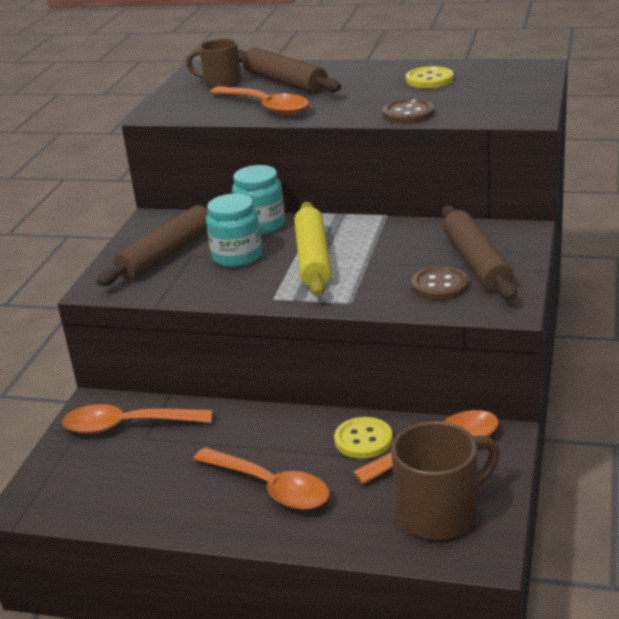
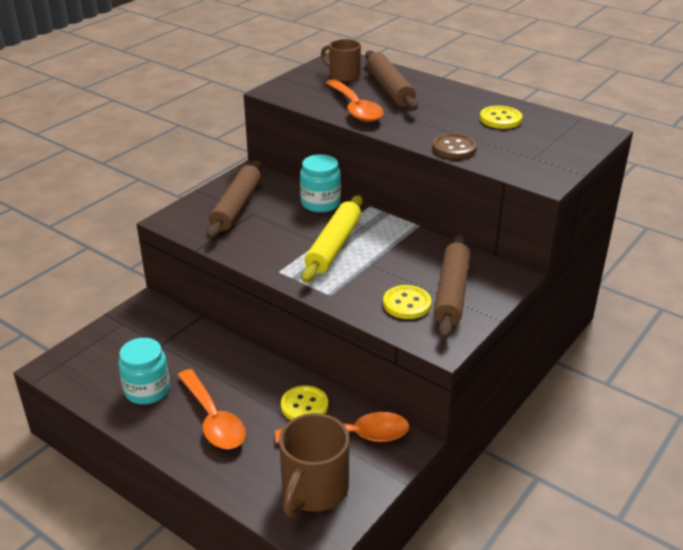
camera: 20 degrees right, 5 degrees up
orange spoon [62,404,213,434] -> none
brown rolling pin [97,205,208,286] -> brown rolling pin turned 45 degrees counterclockwise [207,160,262,239]
turquoise jar [206,194,262,267] -> turquoise jar moved to [118,338,170,405]
brown mug [391,421,500,540] -> brown mug turned 120 degrees clockwise [279,413,350,517]
brown button [411,266,468,300] -> yellow button [383,285,431,319]

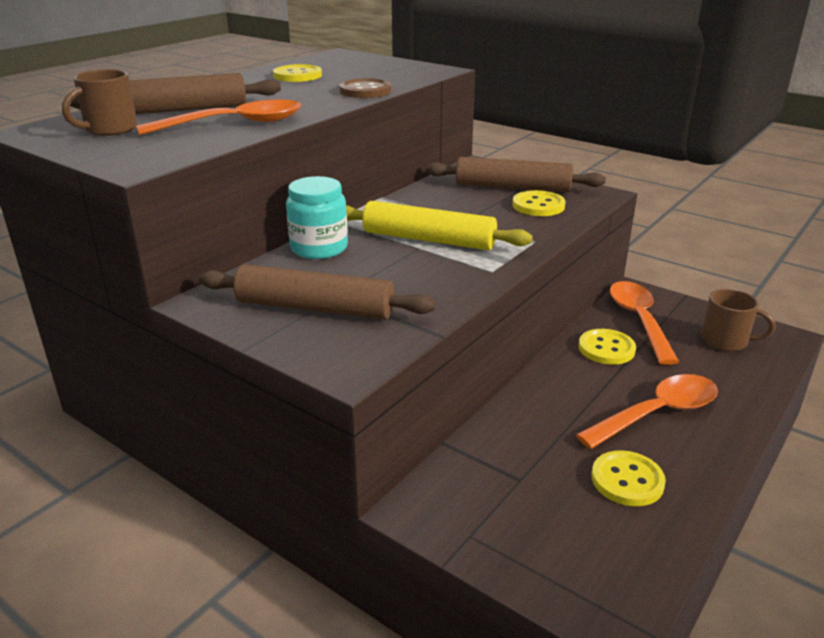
camera: 90 degrees left, 5 degrees down
turquoise jar [118,338,170,405] -> yellow button [591,450,666,506]
brown mug [279,413,350,517] -> brown mug [701,289,776,351], size x0.64

